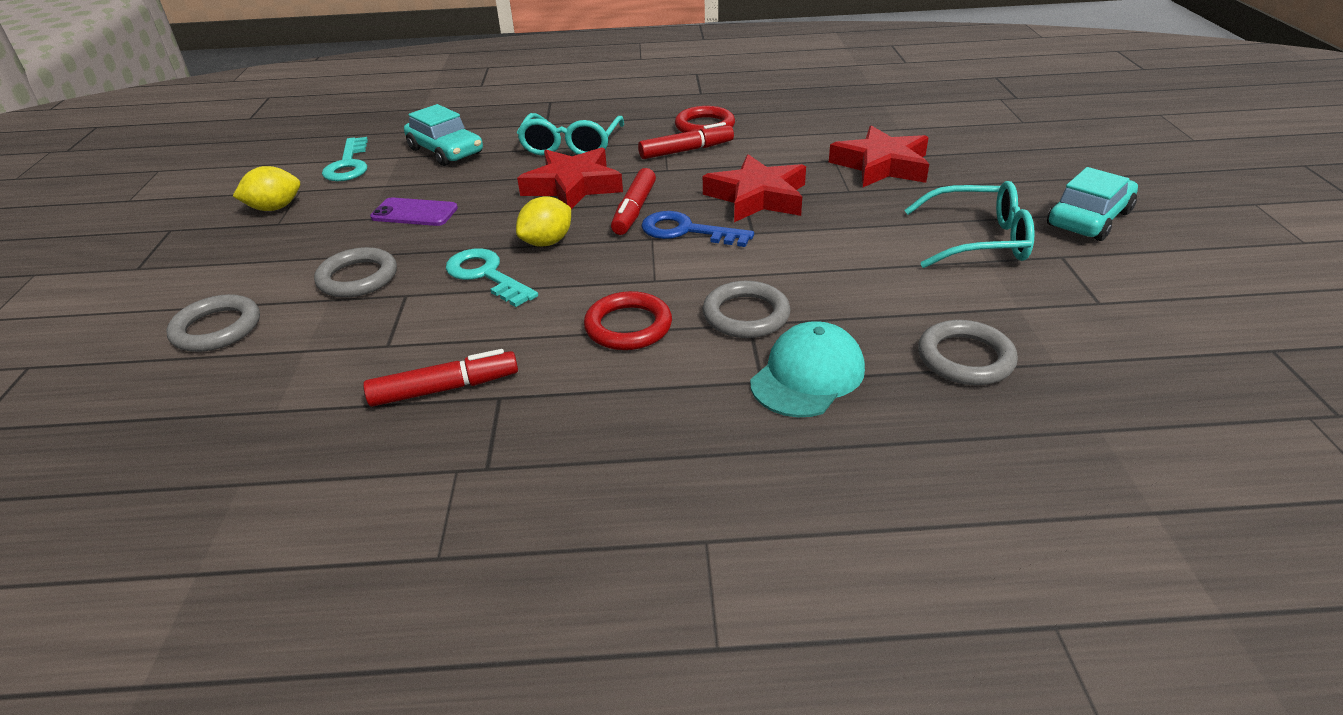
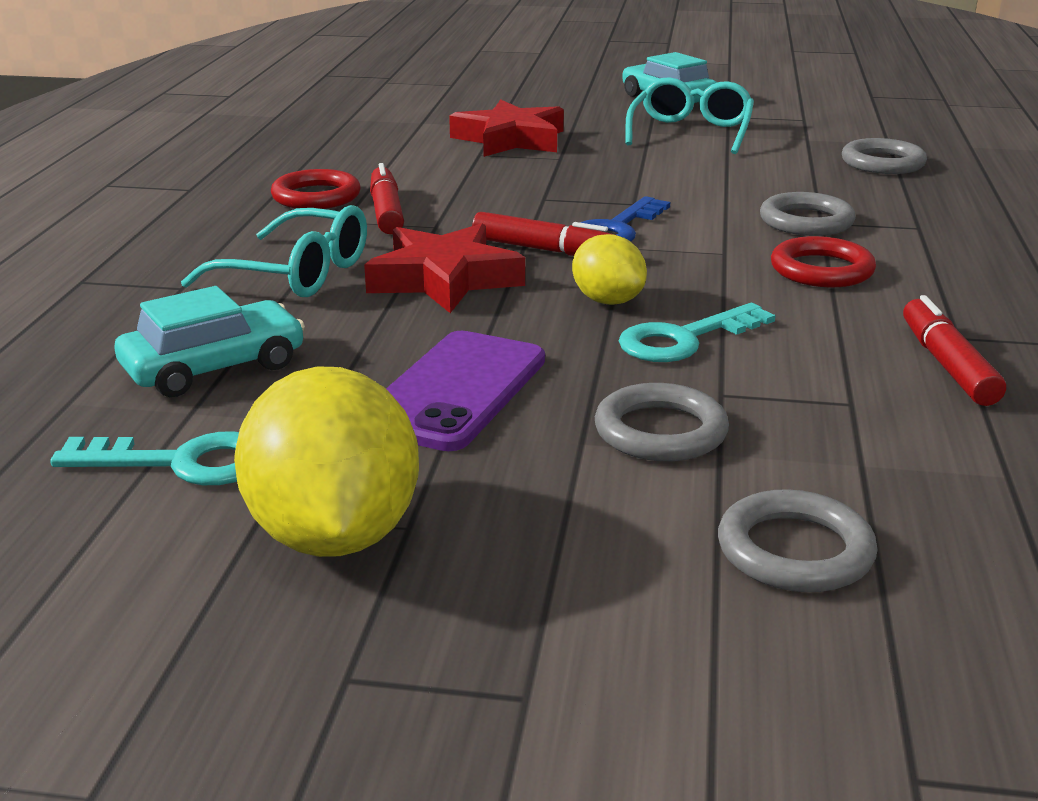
camera: 80 degrees left, 10 degrees down
yellow lemon [233,166,300,211] -> yellow lemon [234,366,419,557], size x1.83
purple phone [370,198,458,226] -> purple phone [386,331,545,451], size x1.55
red star [703,154,806,222] -> none
turquoise cap [750,321,865,417] -> none

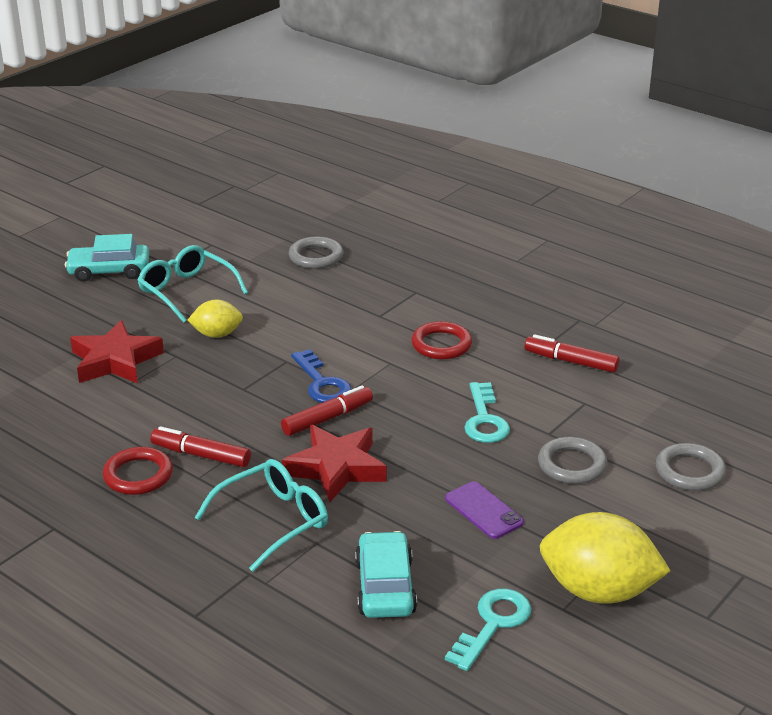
camera: 60 degrees left, 5 degrees up
purple phone [386,331,545,451] -> purple phone [445,481,524,539], size x0.65
yellow lemon [572,234,647,305] -> yellow lemon moved to [187,300,243,338]
grey ring [760,192,856,236] -> none

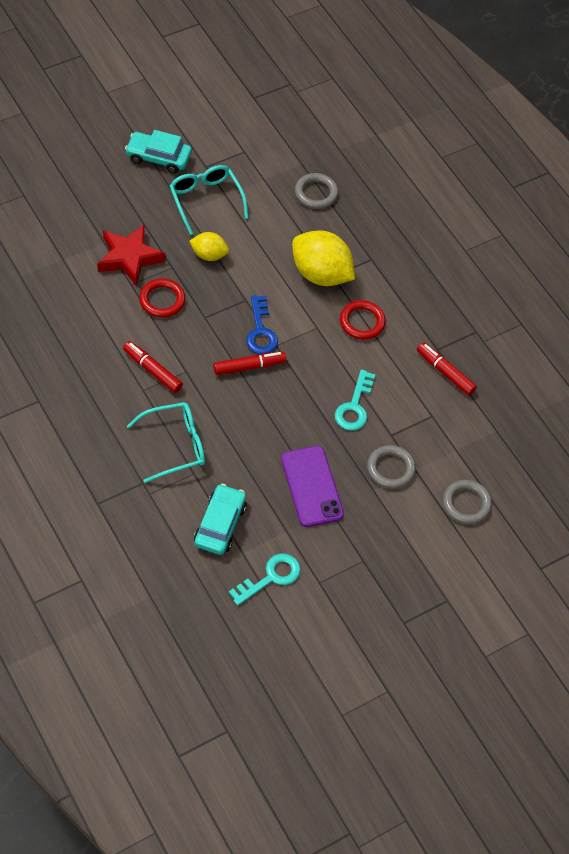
camera: 15 degrees right, 25 degrees up
red ring [103,447,173,495] -> red ring moved to [139,278,186,318]
red star [282,425,386,503] -> none
purple phone [445,481,524,539] -> purple phone [281,446,344,527], size x1.55
yellow lemon [540,512,671,604] -> yellow lemon moved to [292,230,355,286]

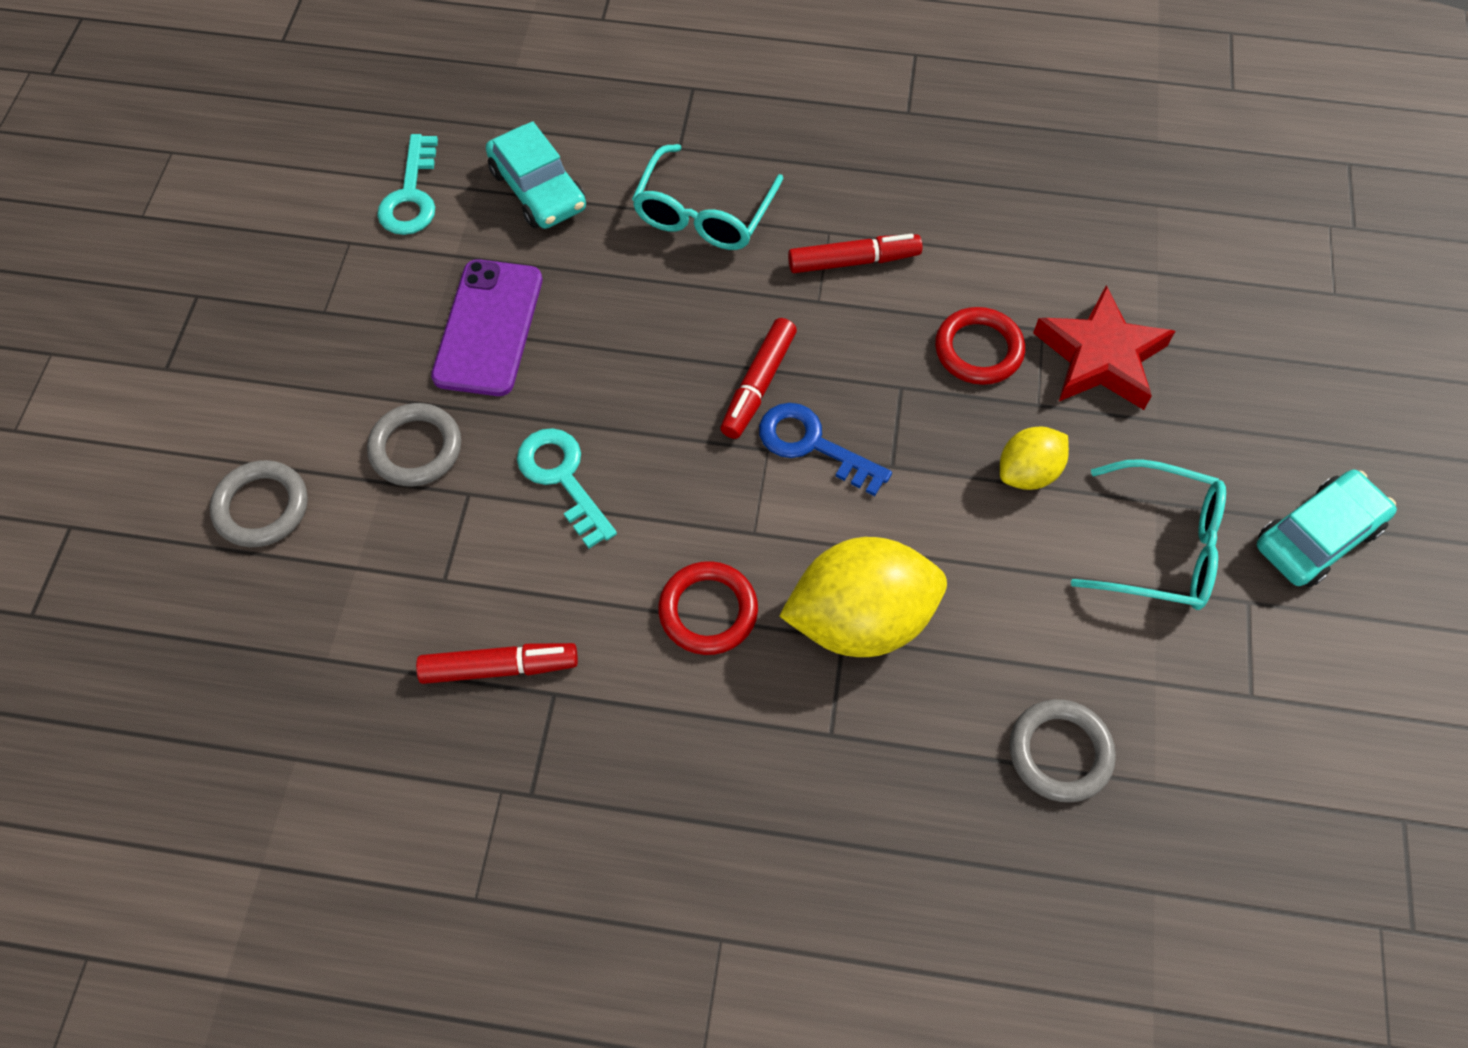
camera: 135 degrees right, 5 degrees up
purple phone [281,446,344,527] -> purple phone turned 75 degrees clockwise [431,259,542,396]

